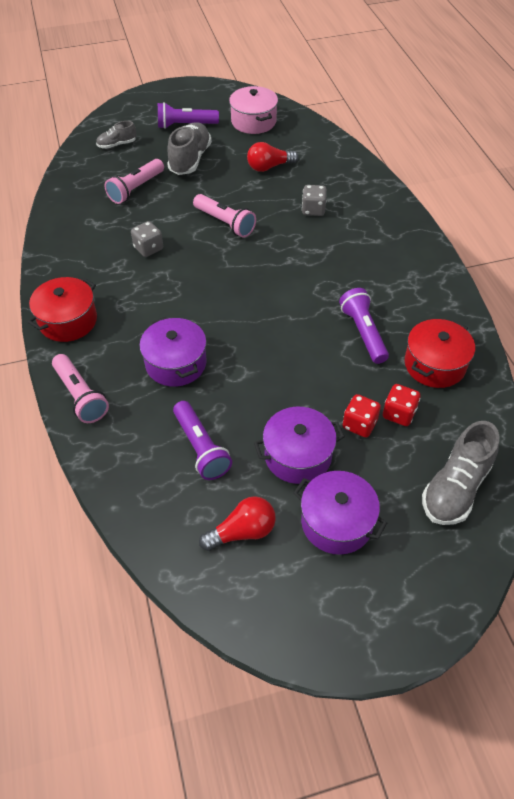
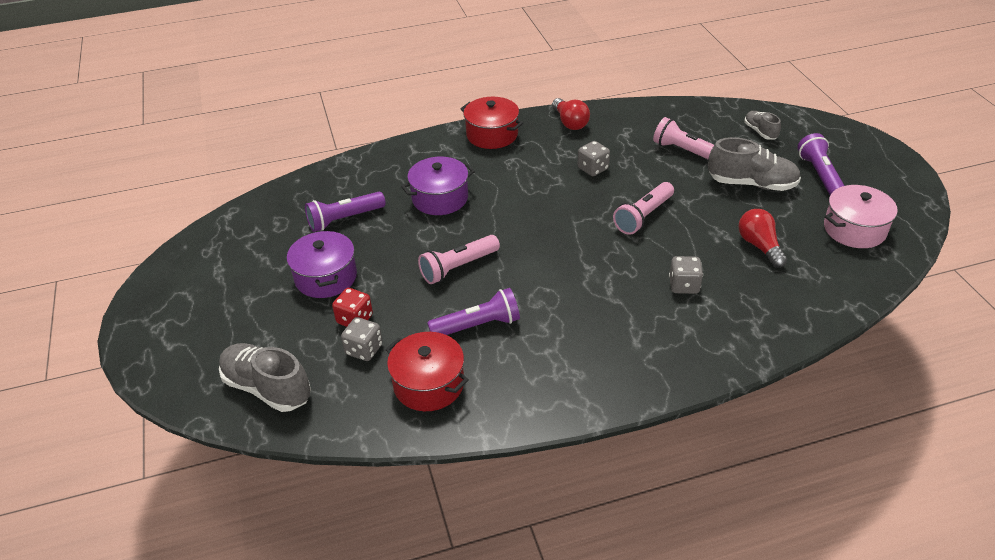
camera: 90 degrees right, 10 degrees down
pink flashlight [52,354,109,423] -> pink flashlight moved to [418,235,500,284]
red light bulb [199,496,276,551] -> red light bulb moved to [552,98,590,130]
purple pot [294,471,387,555] -> none
red dice [383,384,420,426] -> grey dice [341,317,383,361]

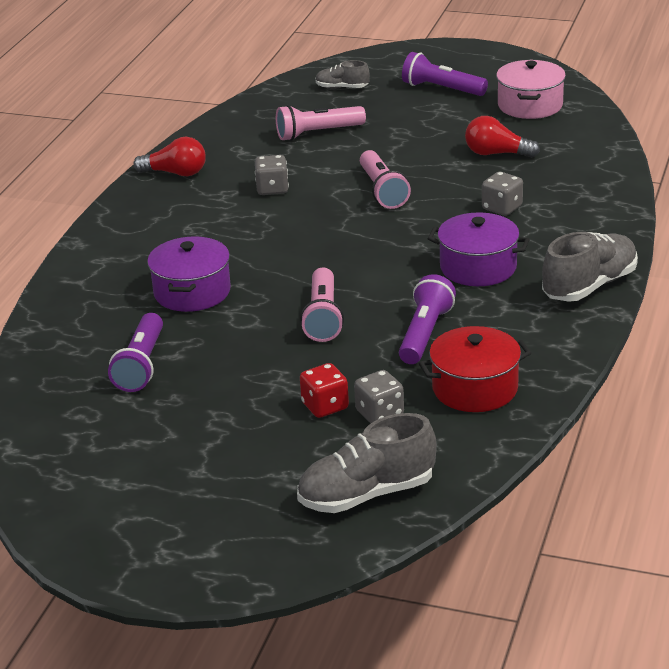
camera: 55 degrees left, 10 degrees down
purple pot [287,230,357,298] -> purple pot moved to [428,212,530,286]
red pot [460,97,523,149] -> none
grey shoe [708,137,801,191] -> grey shoe moved to [542,232,638,302]

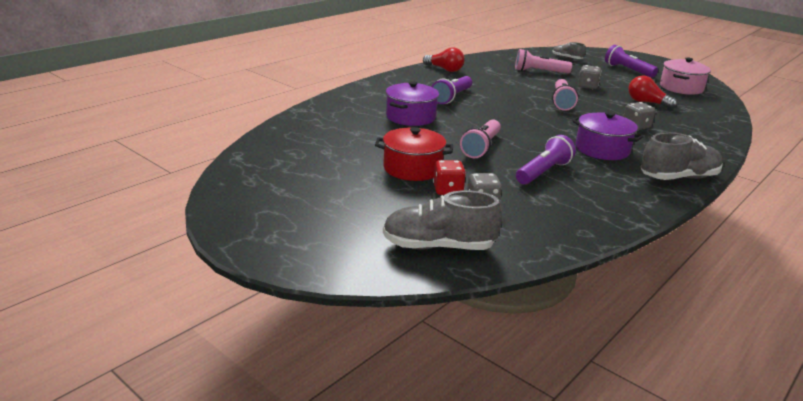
camera: 20 degrees right, 5 degrees down
purple flashlight [108,313,163,392] -> purple flashlight moved to [432,76,472,104]
grey dice [255,155,289,195] -> grey dice moved to [578,65,601,89]
red pot [419,326,531,412] -> red pot moved to [375,127,453,181]

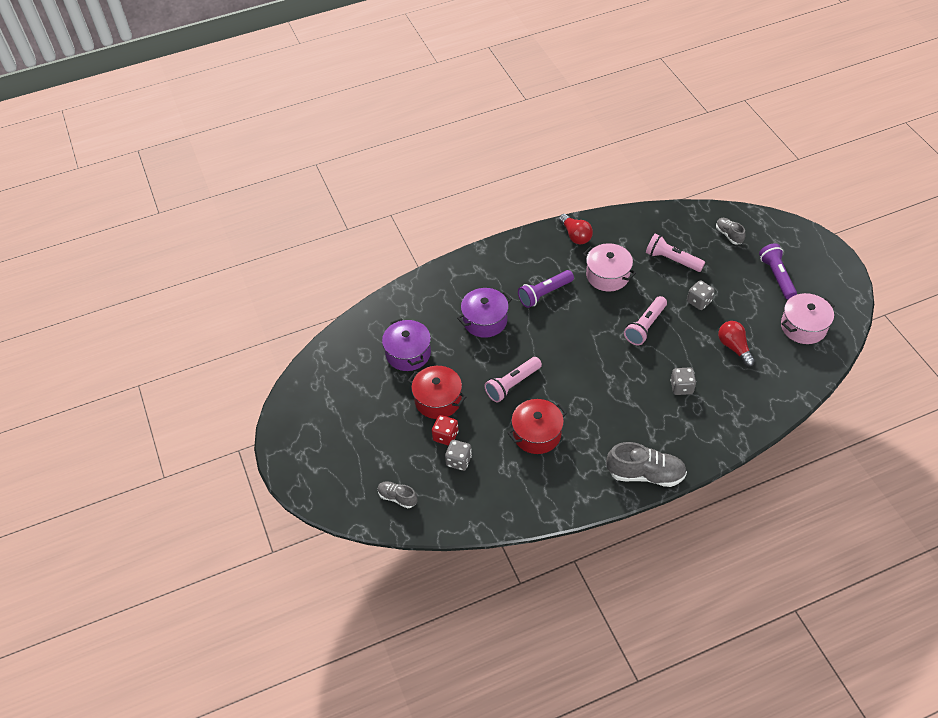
camera: 30 degrees right, 25 degrees up
grey shoe [383,190,502,250] -> grey shoe [378,481,418,508], size x0.56
purple flashlight [516,135,576,185] -> red pot [508,399,567,454]
purple pot [572,112,644,160] -> purple pot moved to [382,318,431,371]
none -> pink pot [583,243,636,291]

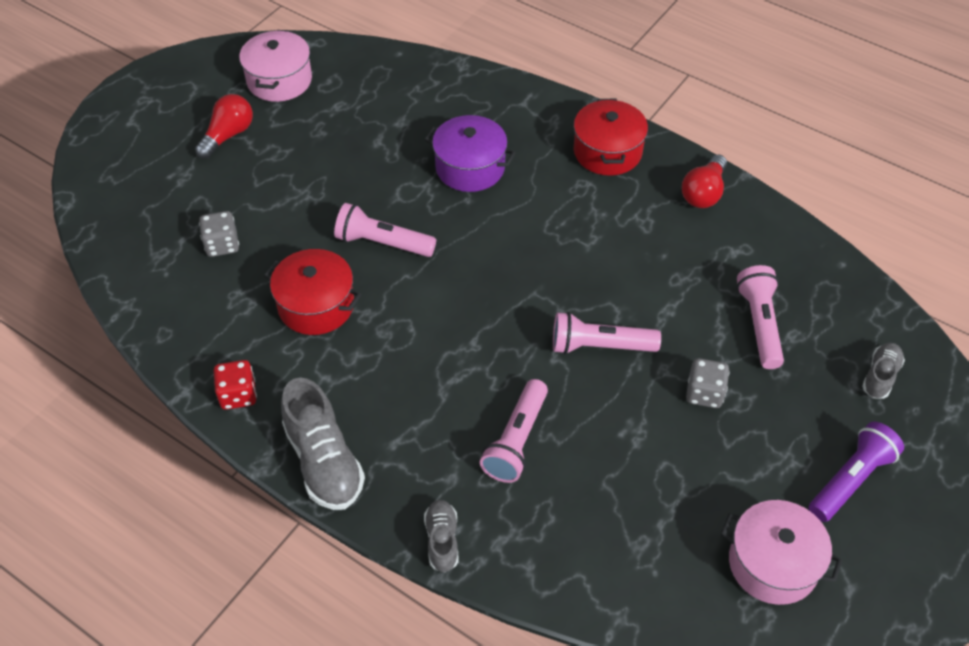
camera: 55 degrees right, 0 degrees up
grey shoe [378,481,418,508] -> grey shoe moved to [424,500,459,573]
purple pot [382,318,431,371] -> none
red pot [408,366,466,419] -> red pot moved to [574,99,648,176]
red dice [432,415,458,446] -> red dice moved to [214,360,257,410]
purple flashlight [518,270,574,308] -> none
pink pot [583,243,636,291] -> pink pot moved to [239,30,312,102]
grey dice [670,367,696,395] -> pink flashlight [480,379,548,483]
red light bulb [718,321,755,367] -> red light bulb moved to [195,94,253,159]

